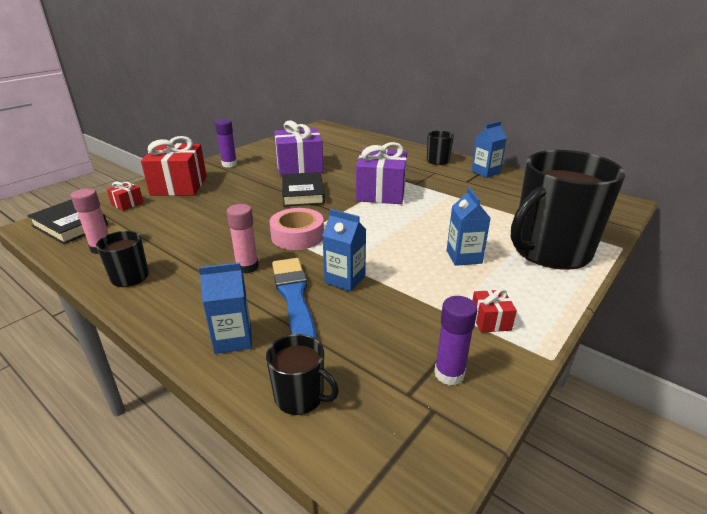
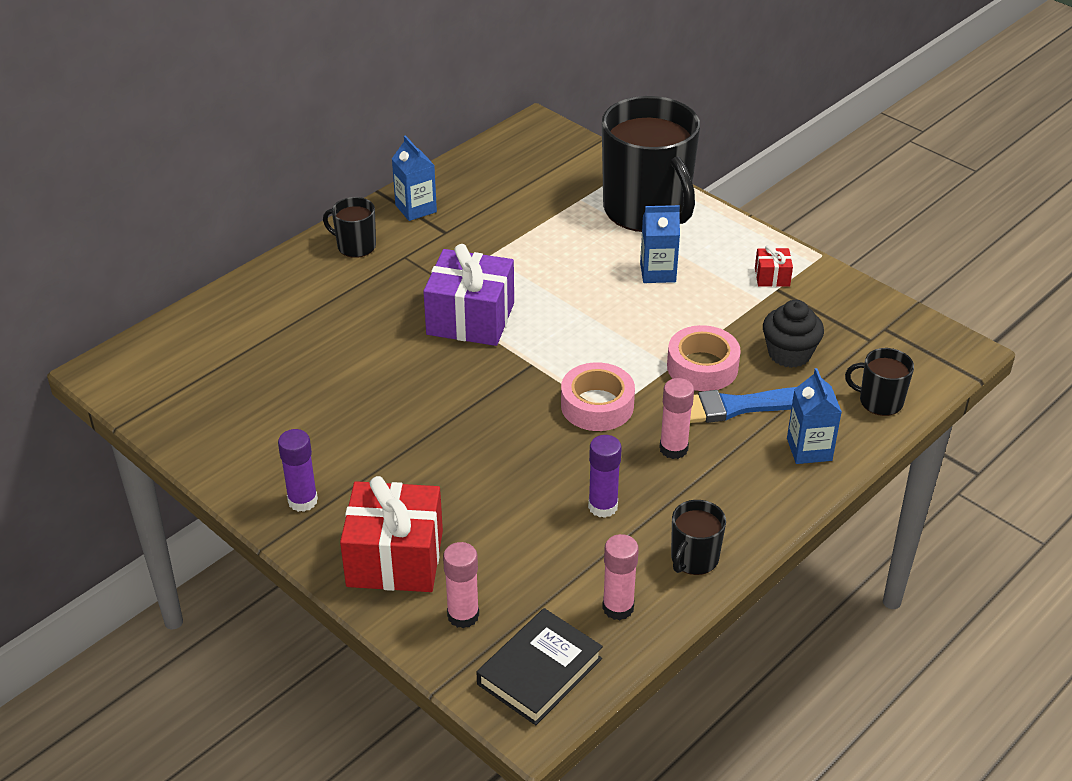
camera: 85 degrees left, 10 degrees up
red gift [107,182,144,211] -> pink glue stick [443,542,479,628]
black mug [266,334,339,415] -> black mug turned 105 degrees counterclockwise [845,348,914,416]
purple gift [274,120,324,176] -> none
black book [282,172,325,206] -> none
blue carton [322,209,366,292] -> pink tape [667,325,741,391]
purple glue stick [434,296,477,385] -> purple glue stick moved to [588,435,622,518]
none -> black cupcake [763,300,824,368]

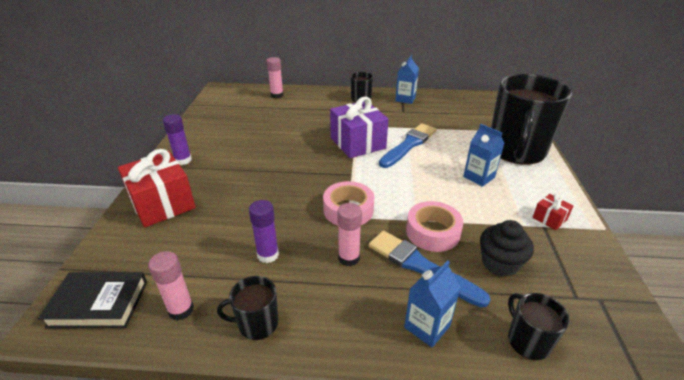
camera: 50 degrees right, 5 degrees down
pink glue stick [443,542,479,628] -> pink glue stick moved to [267,57,283,99]
none -> blue brush [379,123,437,168]

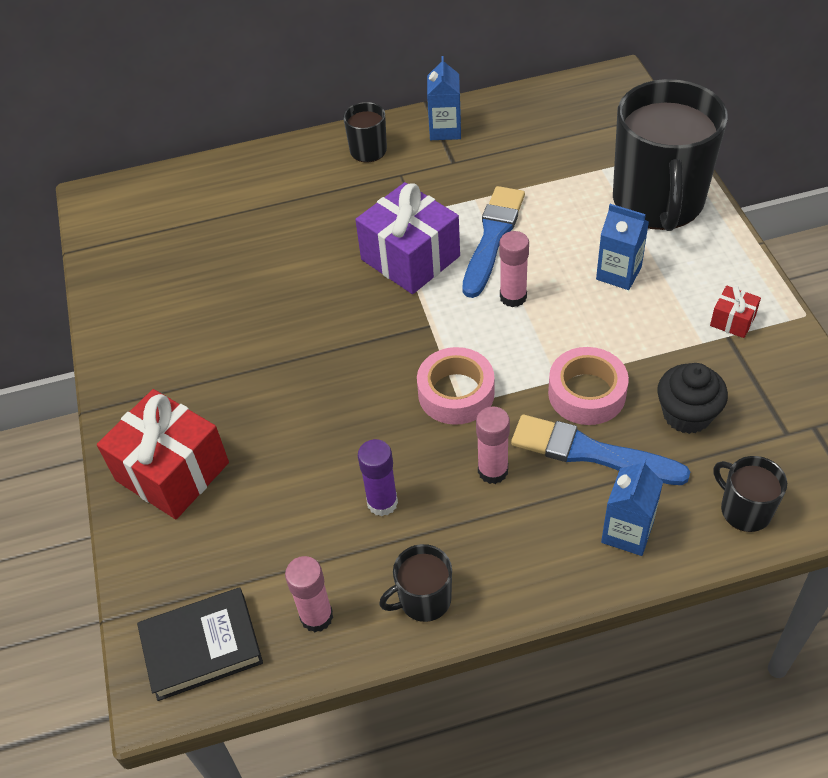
camera: 15 degrees left, 15 degrees up
purple glue stick [163,114,192,165] -> none
pink glue stick [267,57,283,99] -> pink glue stick moved to [499,231,529,307]

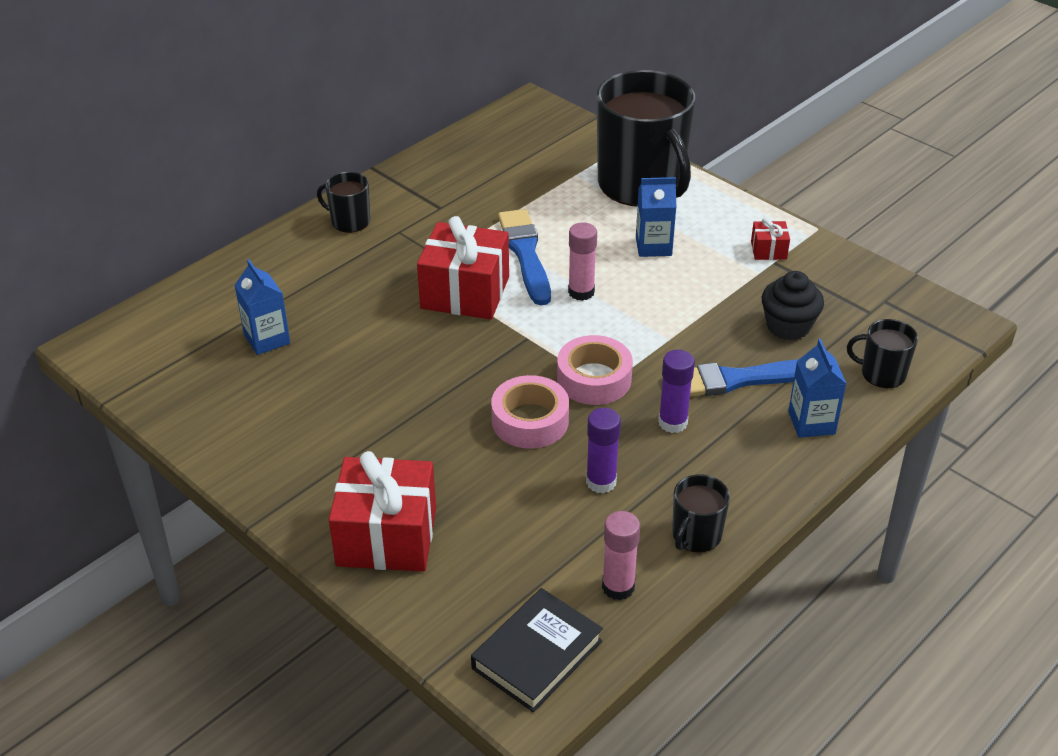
camera: 35 degrees left, 10 degrees down
purple gift [355,182,460,294] -> red gift [417,216,509,319]
blue carton [427,56,461,140] -> blue carton moved to [234,259,290,355]
pink glue stick [476,406,510,484] -> purple glue stick [658,350,695,433]
pink tape [548,347,629,425] -> pink tape moved to [491,375,569,449]

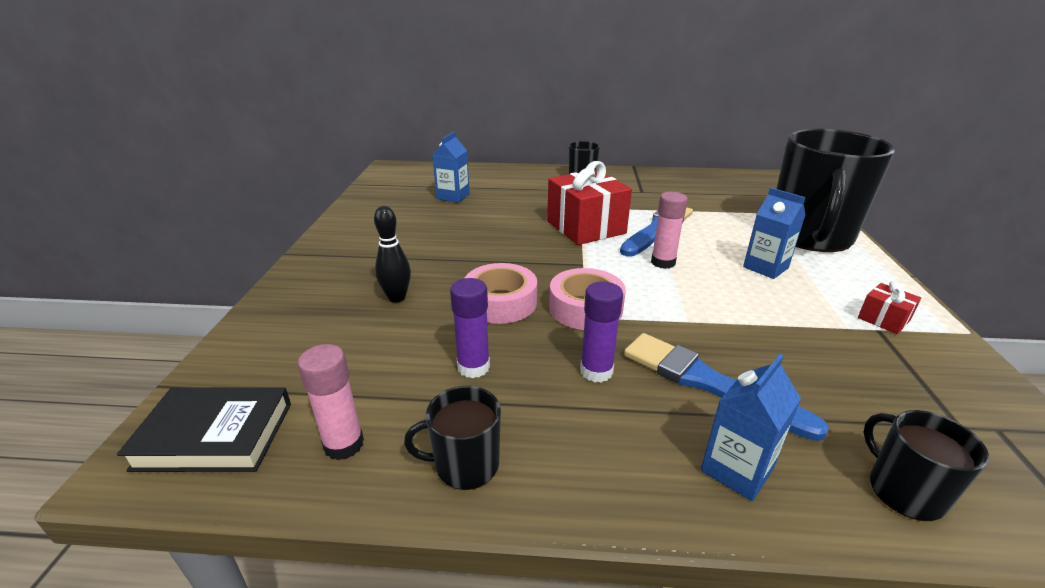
camera: 50 degrees right, 10 degrees down
red gift [329,451,436,572] -> none
black cupcake [762,271,824,340] -> none
none -> black bowling pin [374,206,411,303]

